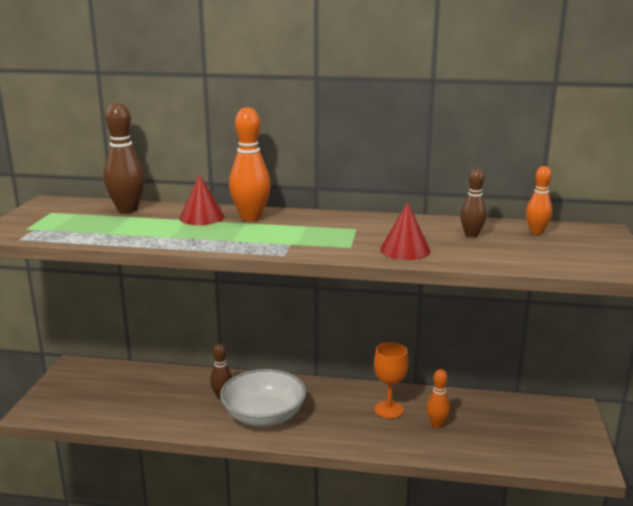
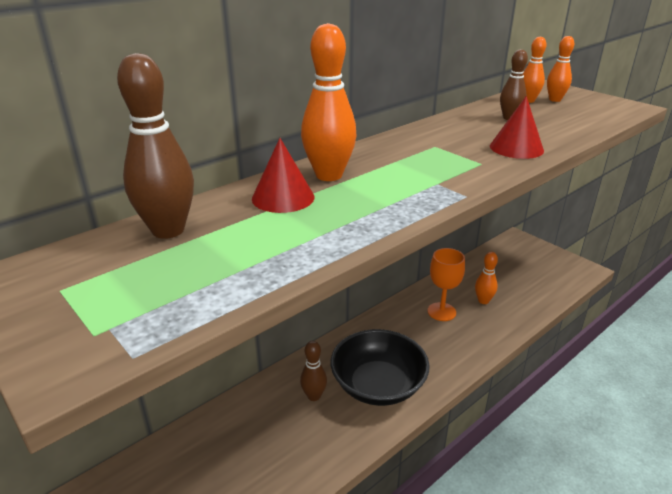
camera: 50 degrees left, 10 degrees up
white bowl [220,369,307,426] -> black bowl [331,329,430,406]
none -> orange bowling pin [547,36,574,102]

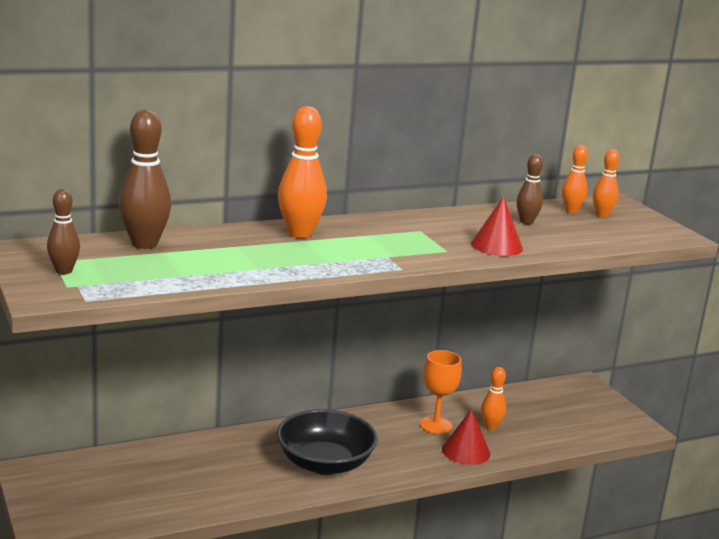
camera: 15 degrees right, 10 degrees down
red cone [252,138,315,213] -> red cone moved to [442,409,490,465]
brown bowling pin [300,341,327,401] -> brown bowling pin moved to [47,189,80,274]

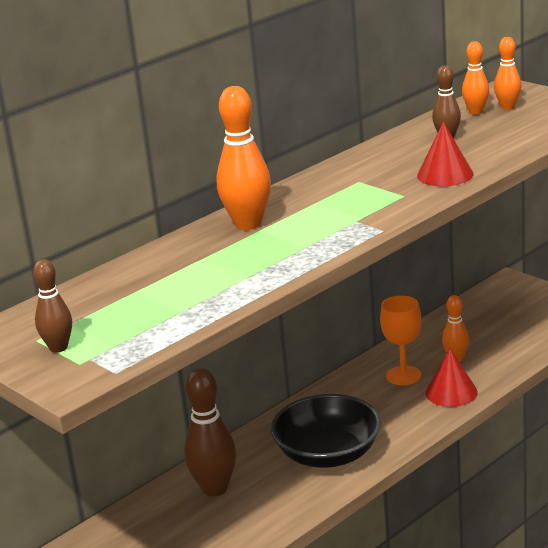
camera: 15 degrees left, 5 degrees up
brown bowling pin [119,110,171,249] -> brown bowling pin moved to [184,368,236,497]

